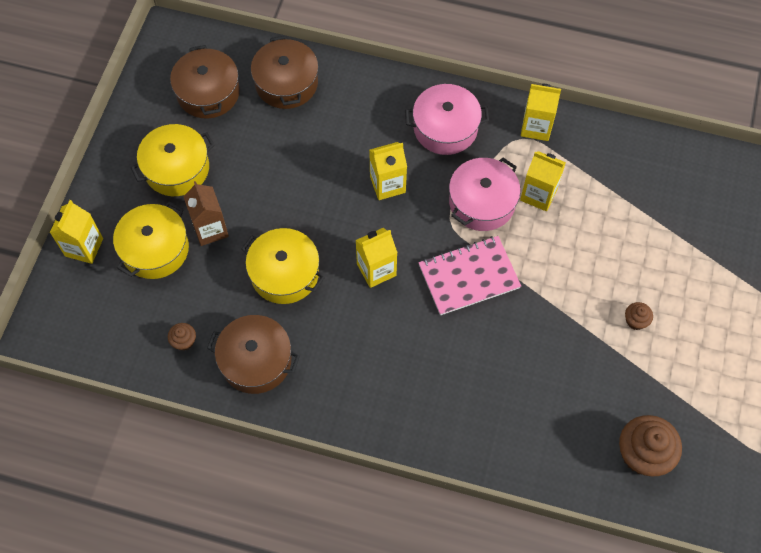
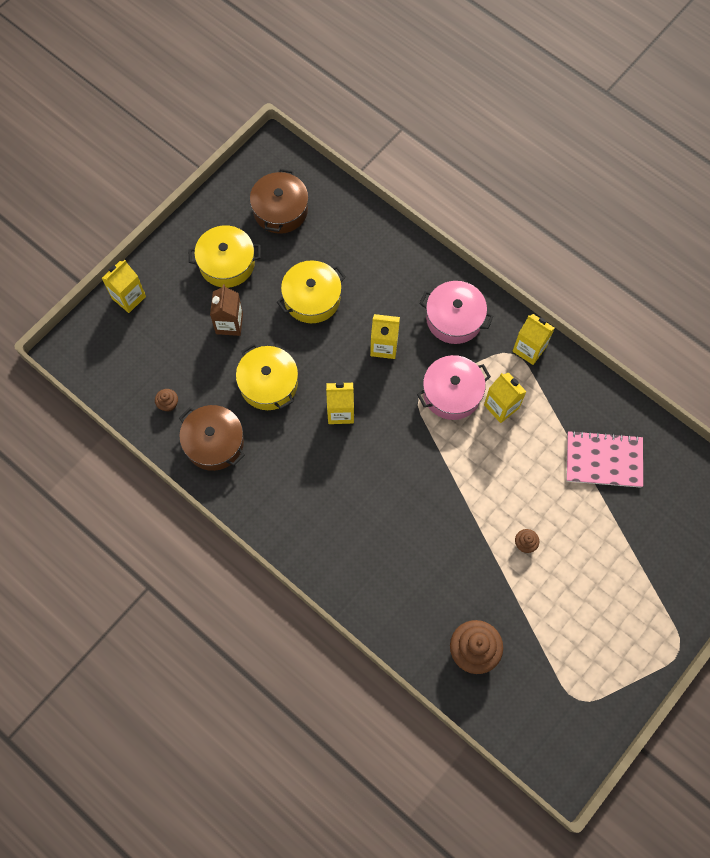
camera: 25 degrees right, 5 degrees up
yellow pot [113,201,189,279] -> yellow pot moved to [277,260,346,323]
brown pot [251,36,319,109] -> none
pink notebook [419,236,521,315] -> pink notebook moved to [566,430,643,488]

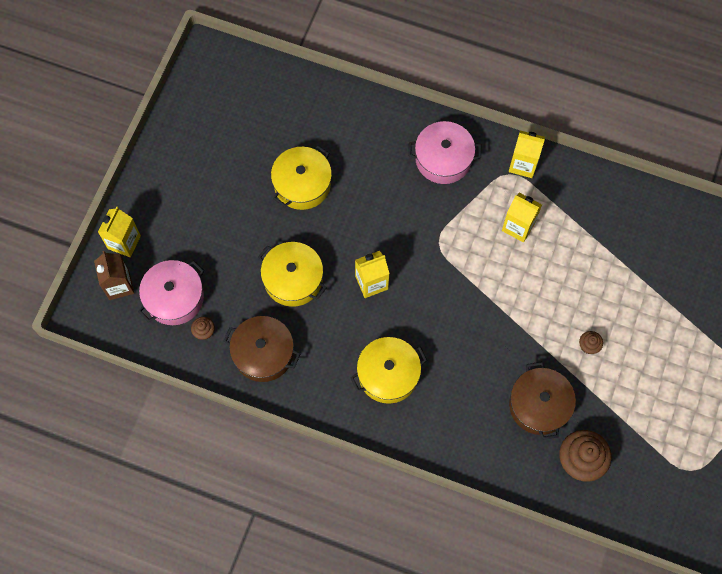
camera: 20 degrees left, 0 degrees up
yellow pot [189,225,261,288] -> yellow pot moved to [350,337,427,404]
brown carton [210,284,243,336] -> brown carton moved to [94,251,134,300]
brown pot [250,169,309,234] -> brown pot moved to [509,362,576,440]
yellow carton [370,314,400,359] -> none
pink pot [417,355,491,420] -> pink pot moved to [138,260,204,325]
pink notebook [566,430,643,488] -> none

